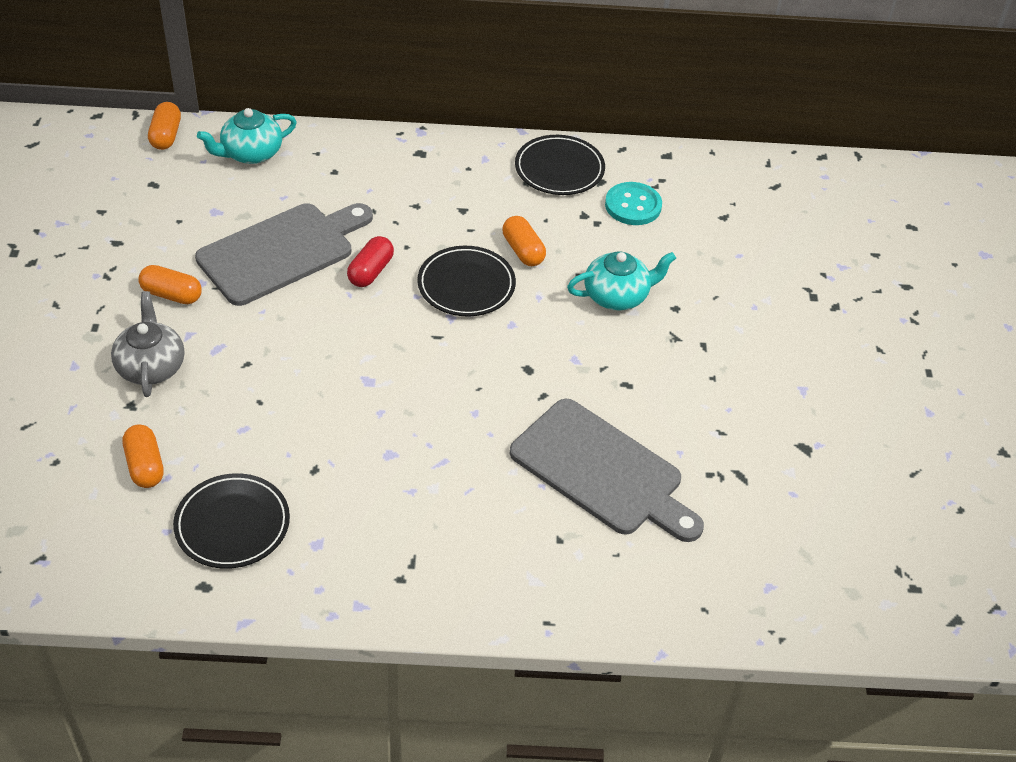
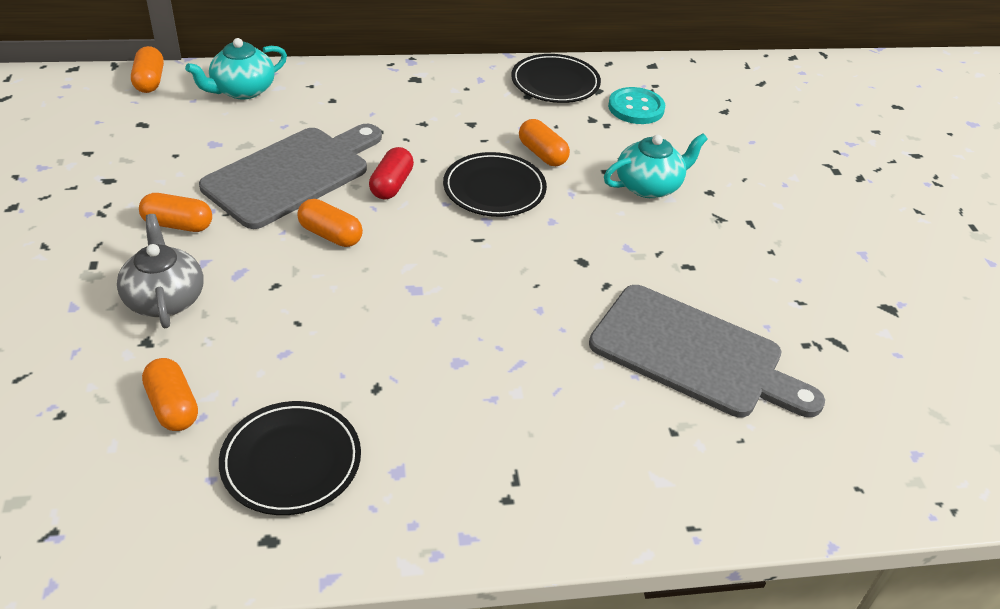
camera: 10 degrees left, 5 degrees down
none -> orange capsule [297,199,363,247]

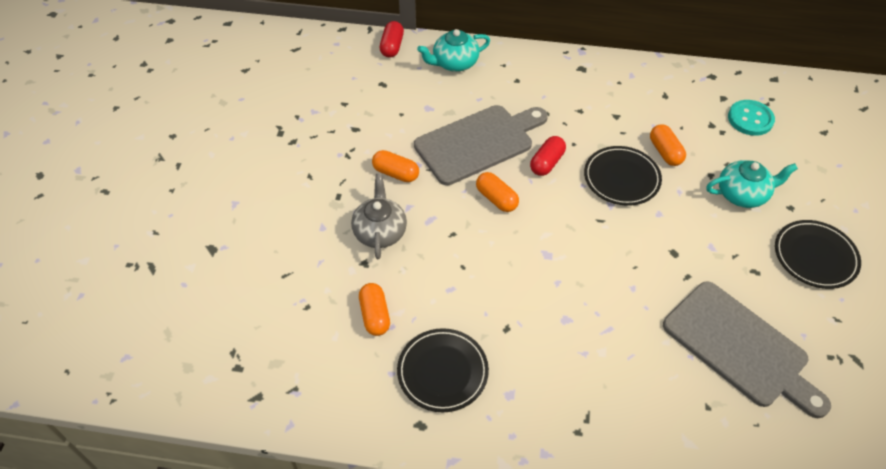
camera: 20 degrees right, 10 degrees up
orange capsule [131,46,164,93] -> red capsule [380,21,404,58]
black plate [511,54,601,103] -> black plate moved to [775,220,861,289]

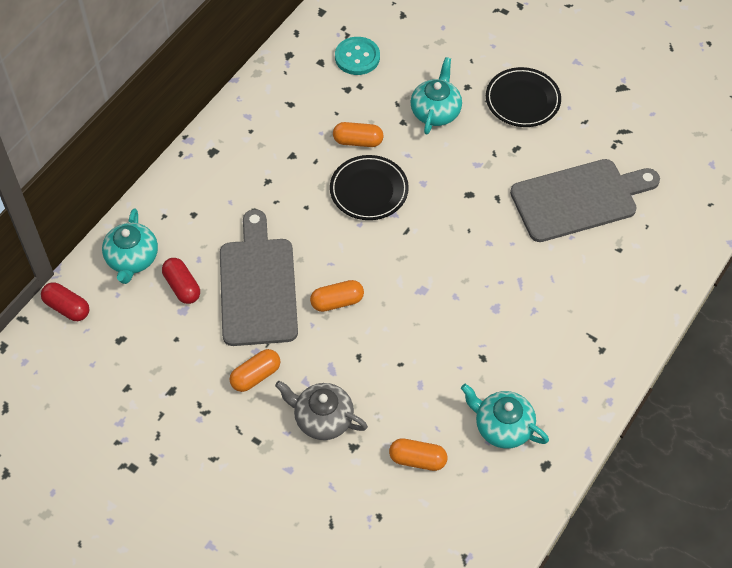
camera: 65 degrees left, 5 degrees up
black plate [397,328,489,412] -> turquoise teapot [461,384,549,449]
red capsule [530,136,566,176] -> red capsule moved to [162,258,200,304]

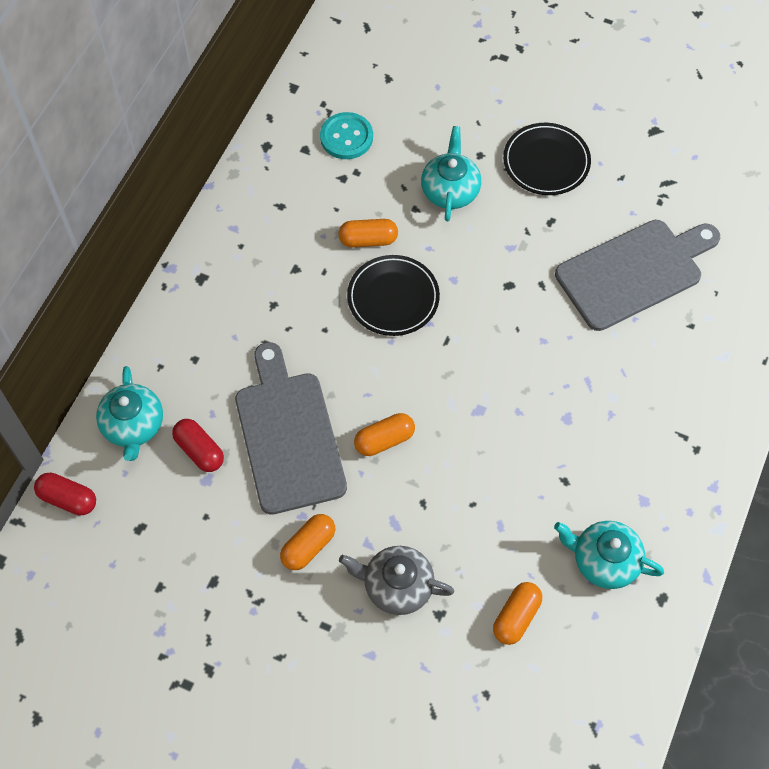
camera: 10 degrees left, 5 degrees up
orange capsule [389,438,447,471] -> orange capsule turned 60 degrees counterclockwise [493,582,542,645]

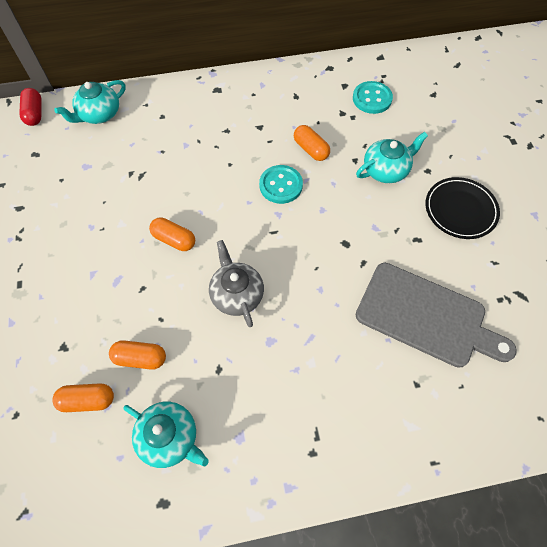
camera: 55 degrees right, 0 degrees up
red capsule [172,419,224,472] -> none
grey cutting board [235,342,347,515] -> none
orange capsule [280,514,335,570] -> orange capsule moved to [109,340,166,370]
grey teapot [339,546,454,615] -> grey teapot moved to [209,240,264,327]
black plate [347,255,440,336] -> turquoise button [259,165,303,204]
turquoise teapot [554,521,664,589] -> turquoise teapot turned 135 degrees clockwise [123,402,209,468]

